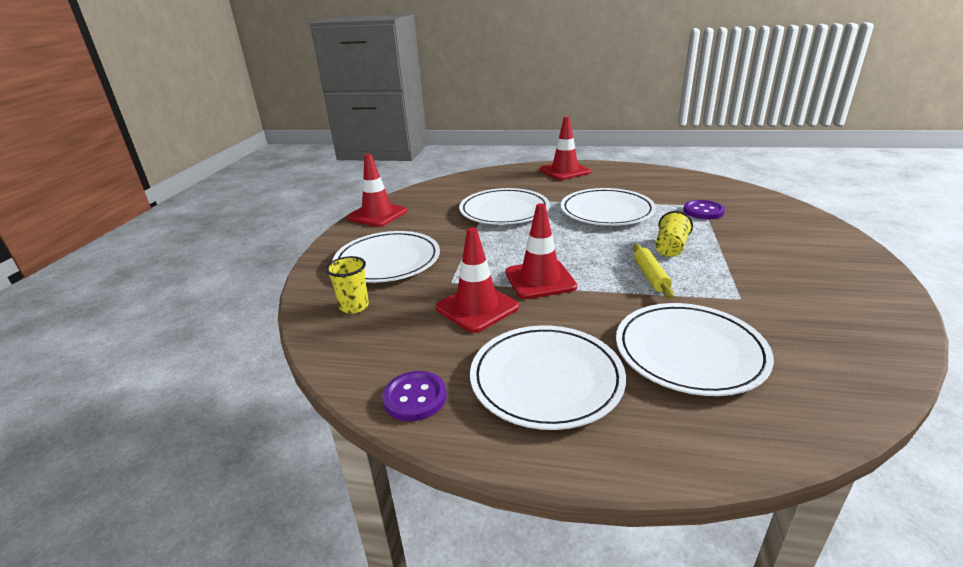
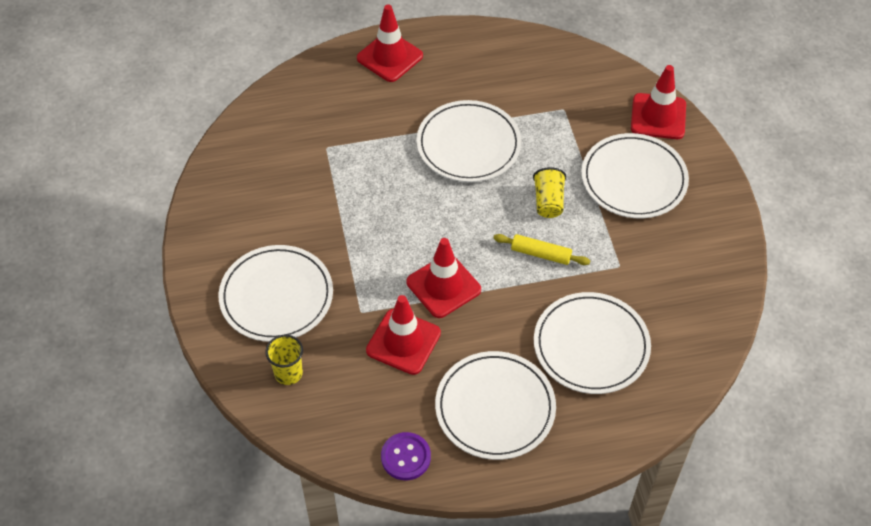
camera: 25 degrees left, 25 degrees up
red traffic cone [347,154,407,227] -> red traffic cone moved to [631,65,686,139]
white plate [459,188,550,225] -> white plate moved to [581,133,689,218]
yellow rolling pin [633,244,674,299] -> yellow rolling pin turned 45 degrees counterclockwise [493,234,590,265]
purple button [683,200,725,219] -> none

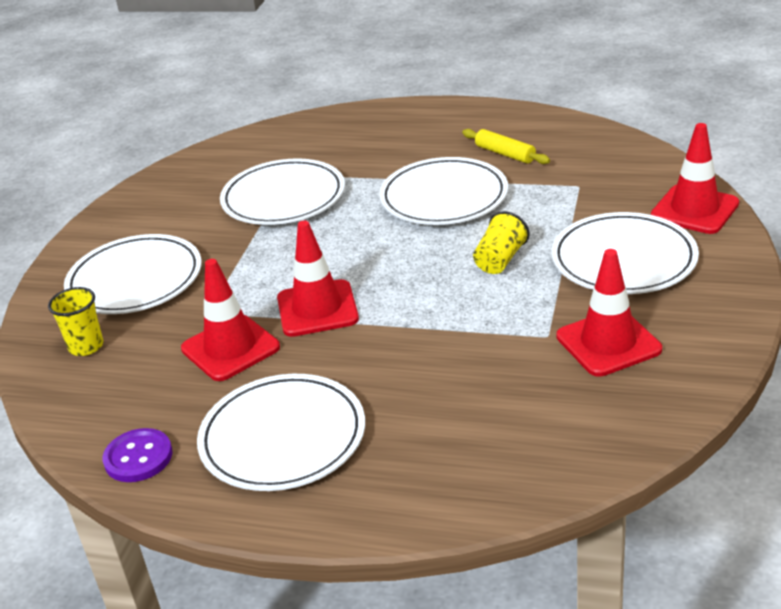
camera: 30 degrees right, 20 degrees down
red traffic cone [357,5,423,82] -> red traffic cone moved to [557,249,662,377]
yellow rolling pin [493,234,590,265] -> yellow rolling pin moved to [462,129,550,164]
white plate [534,292,651,394] -> white plate moved to [220,158,345,225]

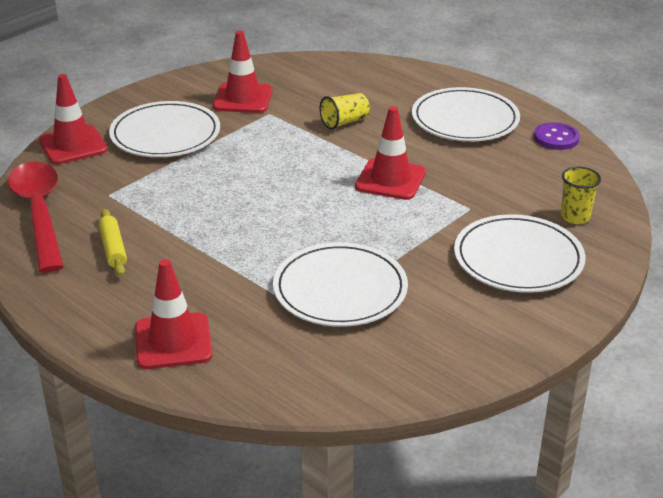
camera: 155 degrees left, 0 degrees up
red traffic cone [181,259,280,381] -> red traffic cone moved to [135,259,212,369]
white plate [379,157,508,225] -> none
yellow cup [473,211,530,274] -> yellow cup moved to [319,93,370,130]
none -> red spoon [8,162,64,273]

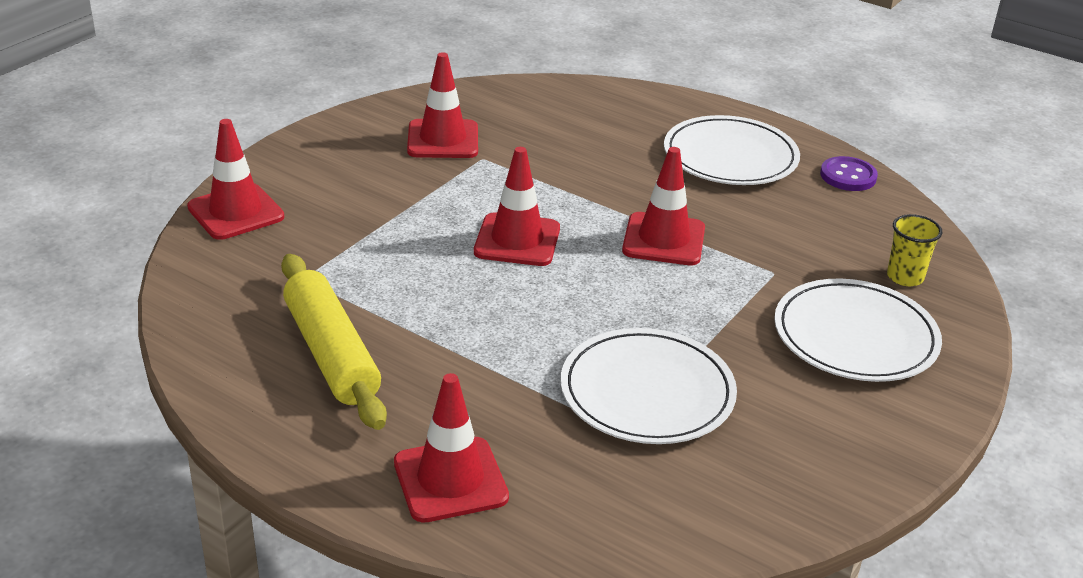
camera: 10 degrees left, 0 degrees up
red spoon [8,162,64,273] -> none
yellow rolling pin [99,209,127,276] -> yellow rolling pin [281,254,387,430], size x1.88
white plate [109,101,220,157] -> none
yellow cup [319,93,370,130] -> none
none -> red traffic cone [474,147,560,266]

